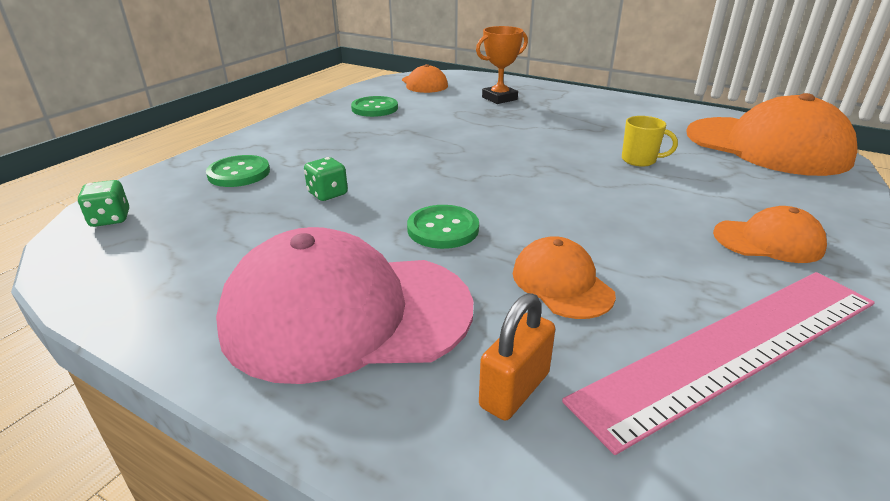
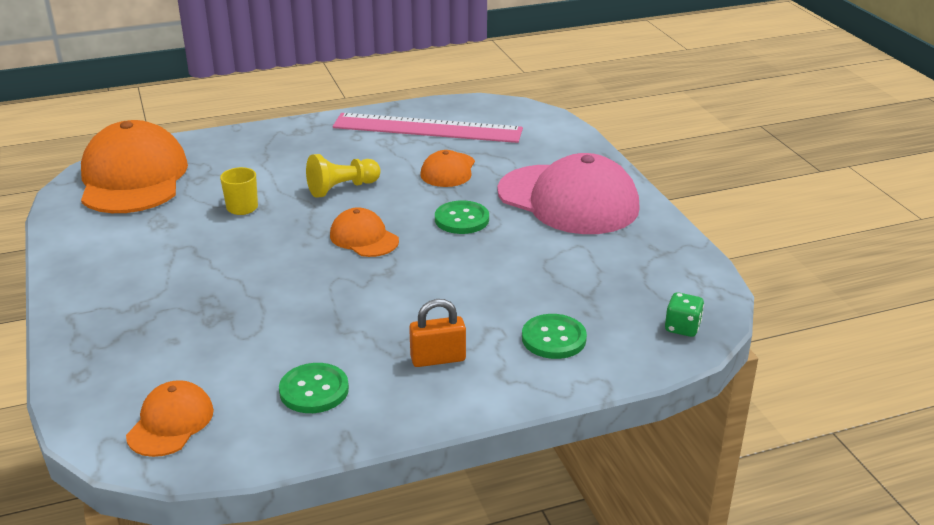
camera: 140 degrees left, 0 degrees up
green dice [304,157,348,201] -> none
orange trophy [476,26,528,104] -> none
orange padlock [479,293,555,421] -> orange padlock moved to [409,299,466,367]
orange cap [713,206,827,263] -> orange cap moved to [330,207,399,257]
none -> yellow pawn [306,154,381,198]

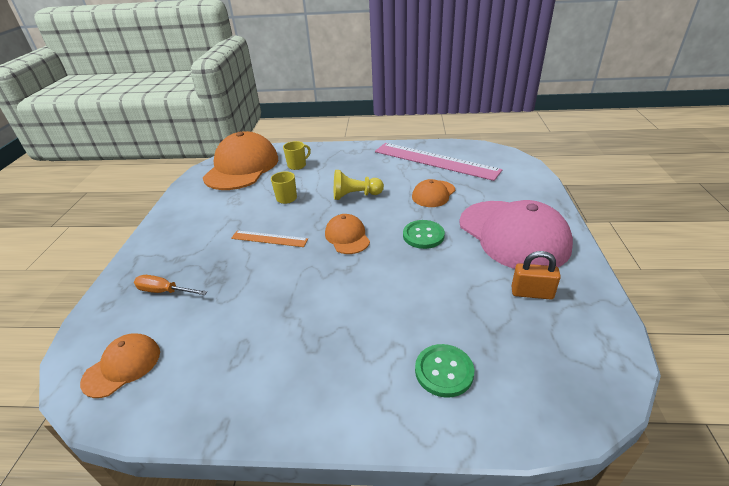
camera: 25 degrees right, 5 degrees up
green button [279,363,349,413] -> none
orange padlock [409,299,466,367] -> orange padlock moved to [511,251,561,300]
green dice [665,292,704,337] -> none
none -> orange screwdriver [134,275,207,295]
none -> orange ruler [231,231,308,247]
none -> yellow mug [283,141,311,170]

